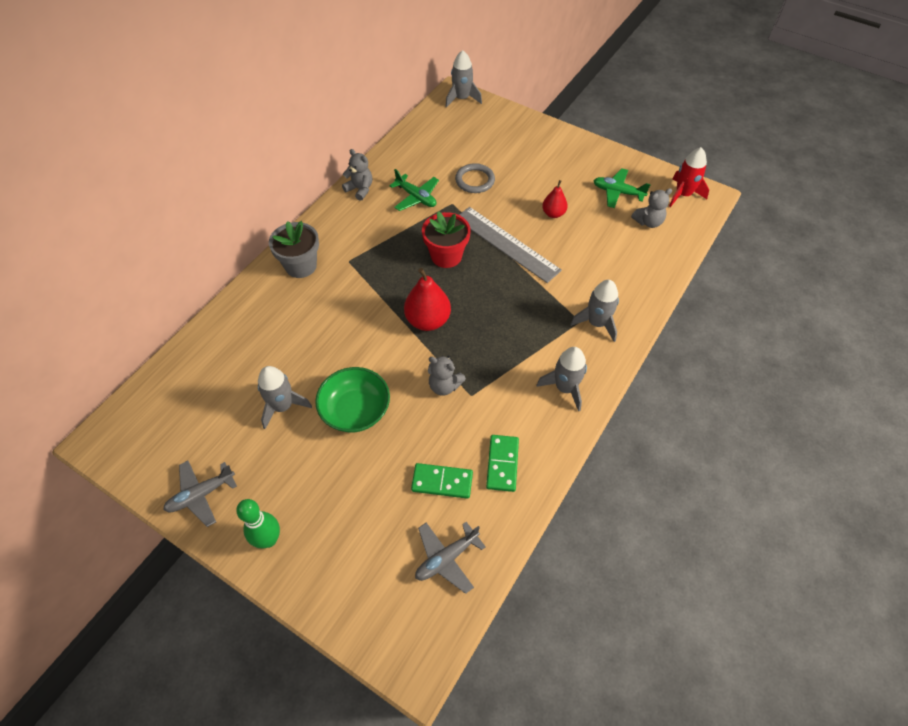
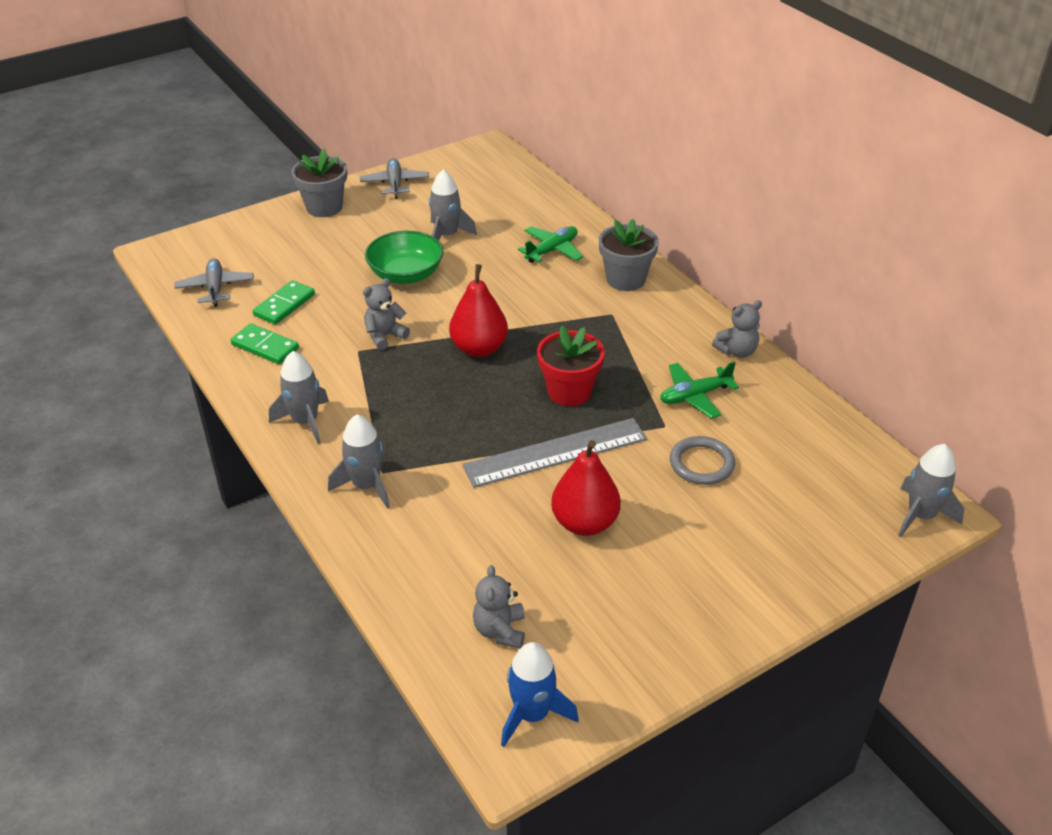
camera: 115 degrees right, 15 degrees down
green bowling pin [236,499,280,548] -> grey flower pot [291,148,347,217]
red pear [542,180,568,218] -> red pear [551,440,621,536], size x1.66
green plane [593,168,651,208] -> green plane moved to [518,226,583,263]
red rocket [669,147,709,207] -> blue rocket [501,642,579,747]

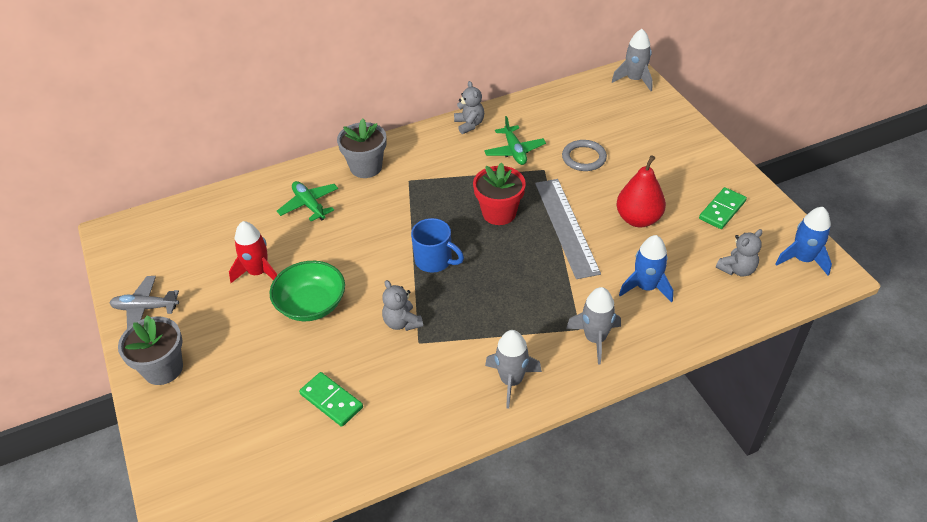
camera: 80 degrees left, 5 degrees up
grey plane [175,258,254,307] -> none
green domino [231,323,299,364] -> green domino moved to [699,187,747,229]
grey rocket [429,170,477,241] -> red rocket [229,221,277,283]
red pear [449,264,508,357] -> blue mug [411,218,464,273]
grey teddy bear [473,565,525,648] -> grey teddy bear turned 45 degrees counterclockwise [716,229,763,277]
none -> blue rocket [619,235,673,302]

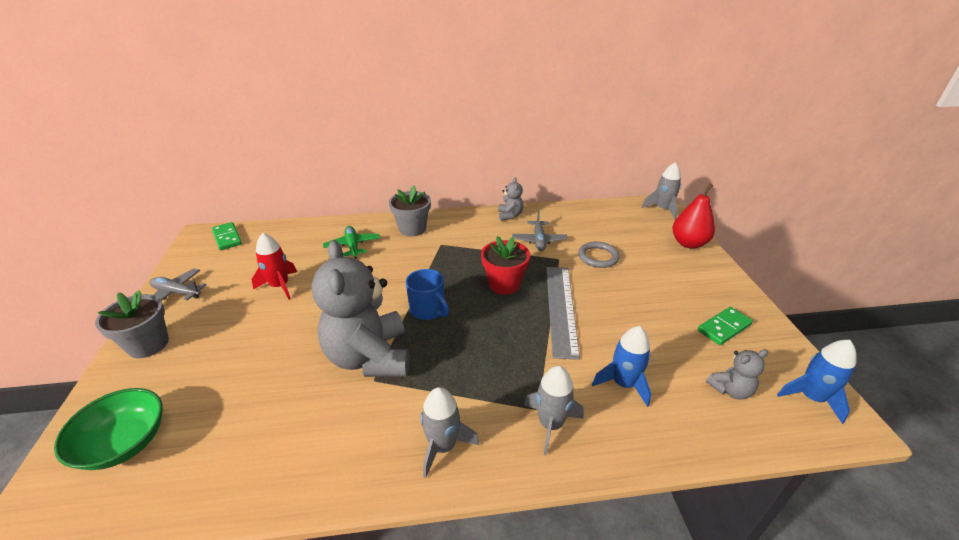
camera: 15 degrees right, 10 degrees down
green bowl [270,261,345,321] -> green bowl moved to [54,388,163,470]
green domino [299,372,363,427] -> green domino moved to [212,222,242,250]
grey teddy bear [382,280,423,331] -> grey teddy bear [312,240,409,377], size x2.26
green plane [484,116,546,165] -> grey plane [512,211,568,251]
red pear [616,155,666,227] -> red pear moved to [672,184,715,249]

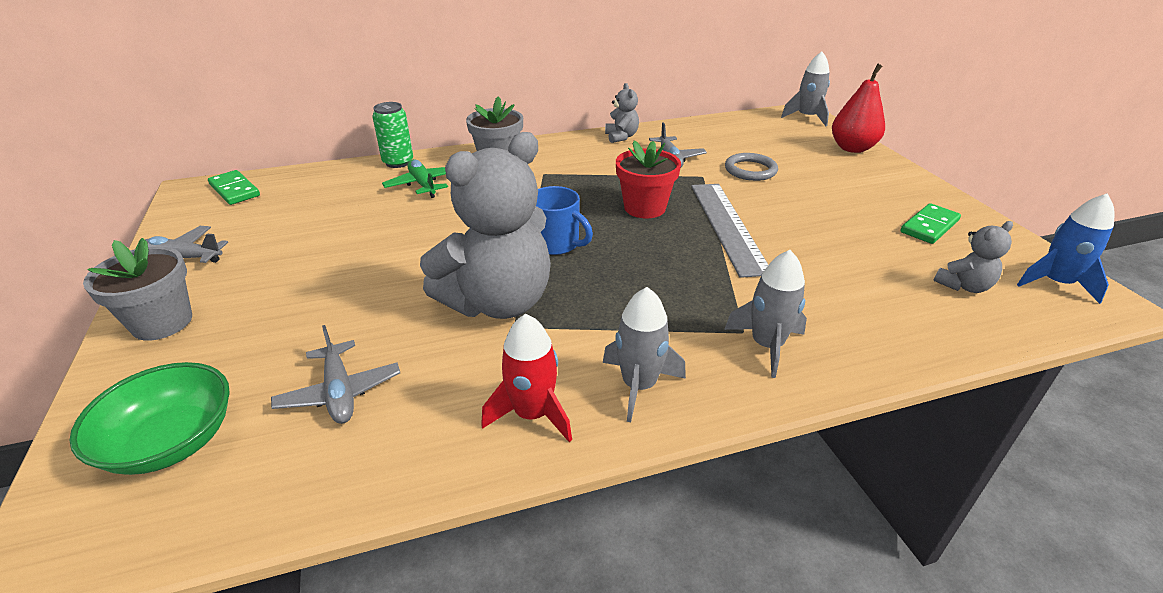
camera: 10 degrees left, 0 degrees up
red rocket [252,233,297,299] -> red rocket moved to [481,314,572,442]
grey teddy bear [312,240,409,377] -> grey teddy bear turned 105 degrees counterclockwise [420,132,551,319]
blue rocket [592,326,651,407] -> none
none -> grey plane [271,325,400,424]
none -> green can [372,102,413,168]

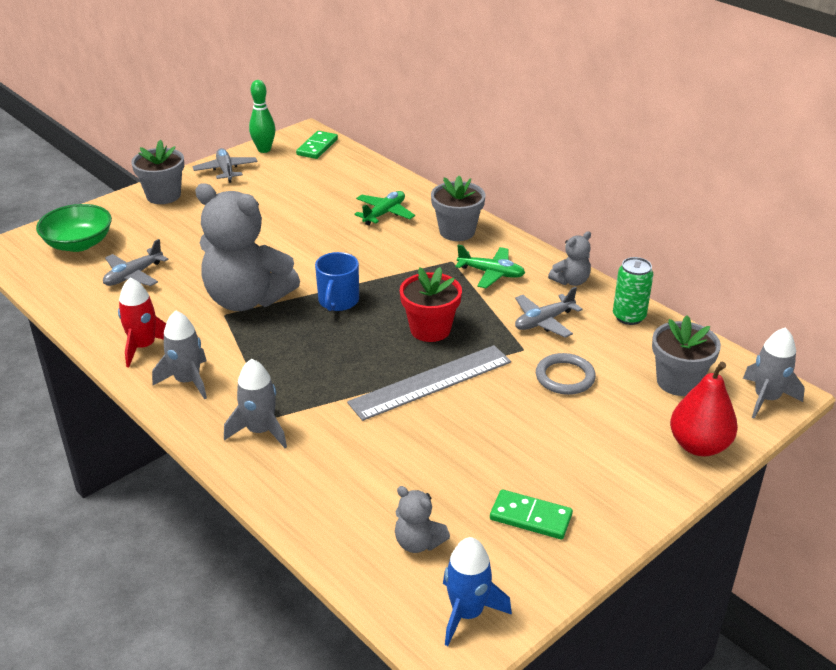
camera: 65 degrees right, 0 degrees up
green can [372,102,413,168] -> green can moved to [613,257,653,325]
none -> green bowling pin [249,80,275,153]
none -> green plane [455,245,525,288]
none -> grey flower pot [652,315,721,396]

